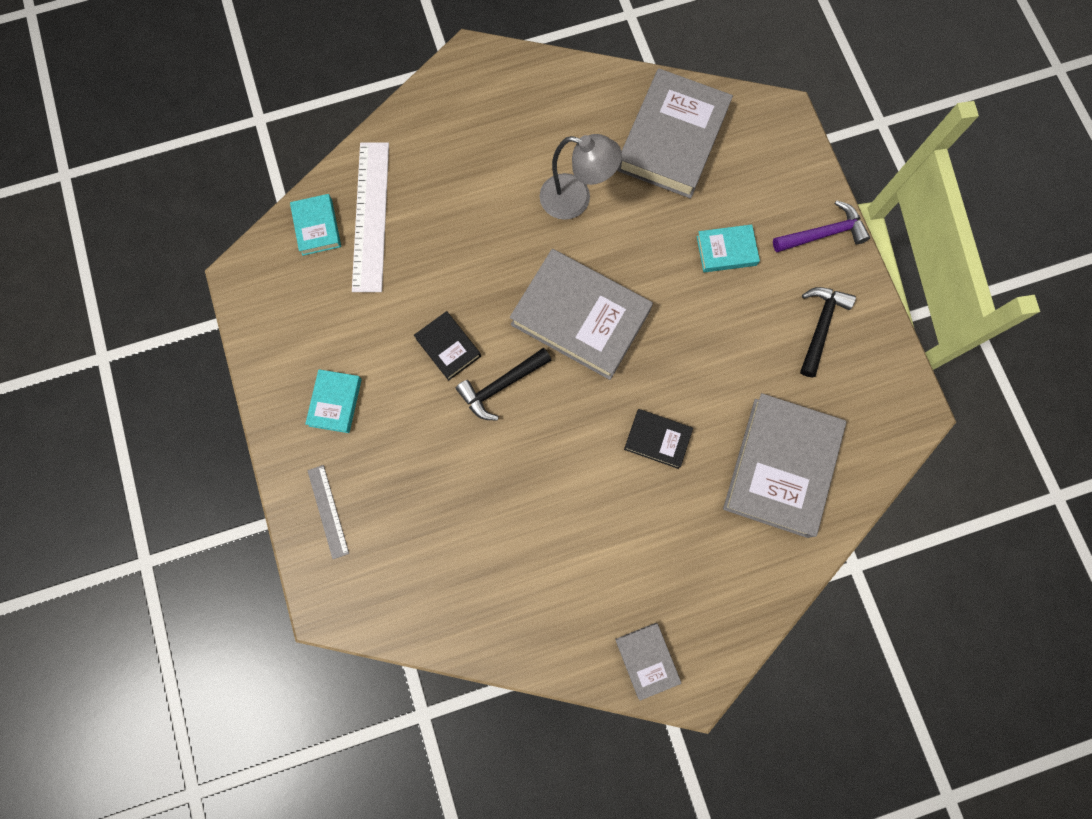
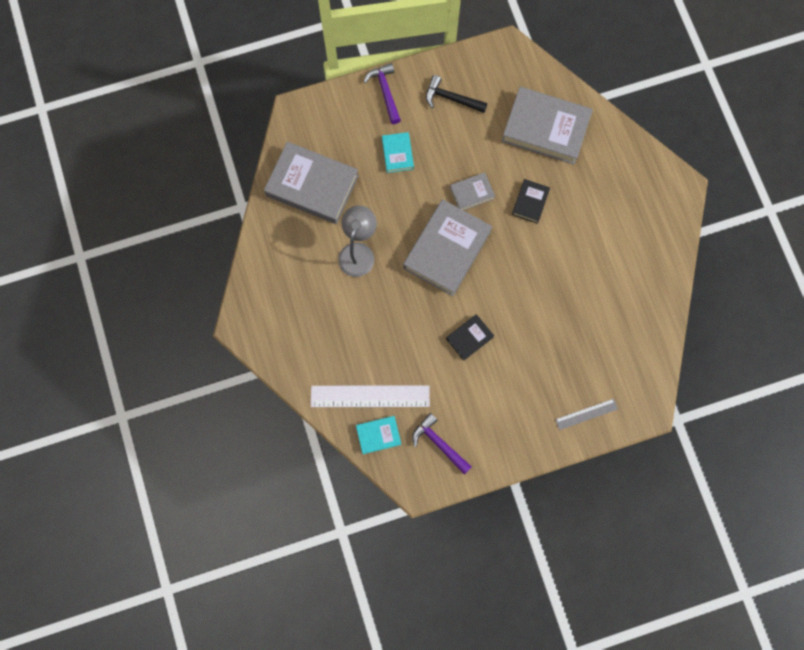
camera: 90 degrees left, 0 degrees up
turquoise book [305,369,362,433] -> none
black hammer [456,348,551,421] -> none
grey book [615,623,681,701] -> grey book moved to [450,172,495,210]
none -> purple hammer [412,413,472,475]

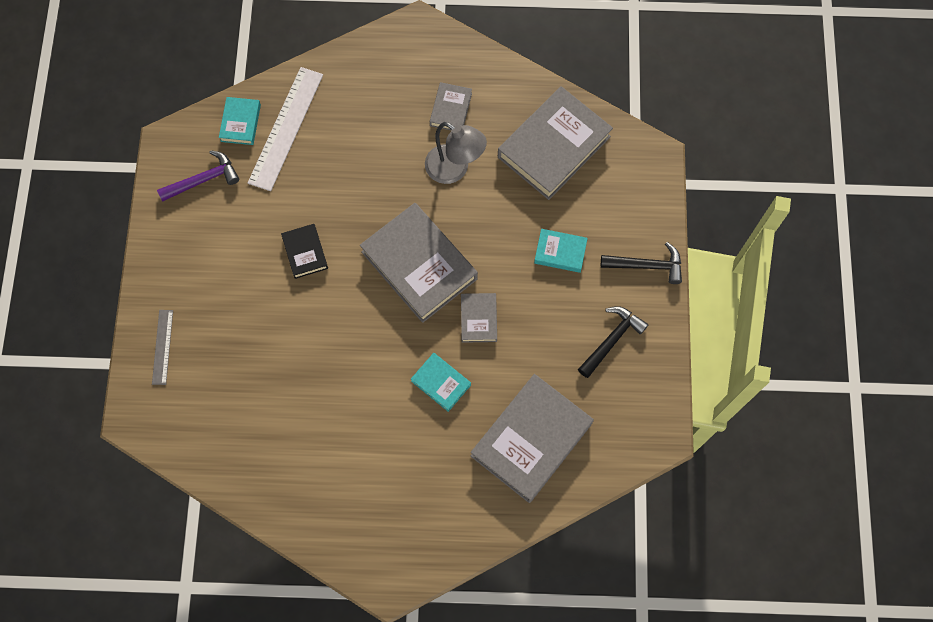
camera: 110 degrees right, 5 degrees down
purple hammer [363,63,401,124] -> black hammer [601,242,682,284]
black book [512,179,550,224] -> turquoise book [411,353,471,412]
none -> grey book [430,82,472,130]

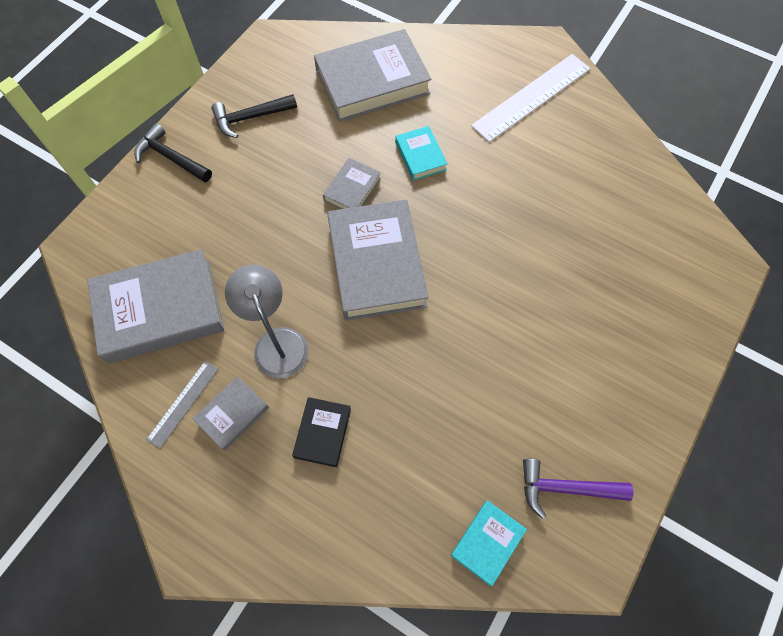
camera: 150 degrees left, 5 degrees down
grey ruler [152,310,173,385] -> grey ruler moved to [146,361,218,449]
white ruler [248,67,323,191] -> white ruler moved to [471,54,590,142]
black book [281,224,328,279] -> black book moved to [292,397,351,467]
turquoise book [534,229,588,273] -> none

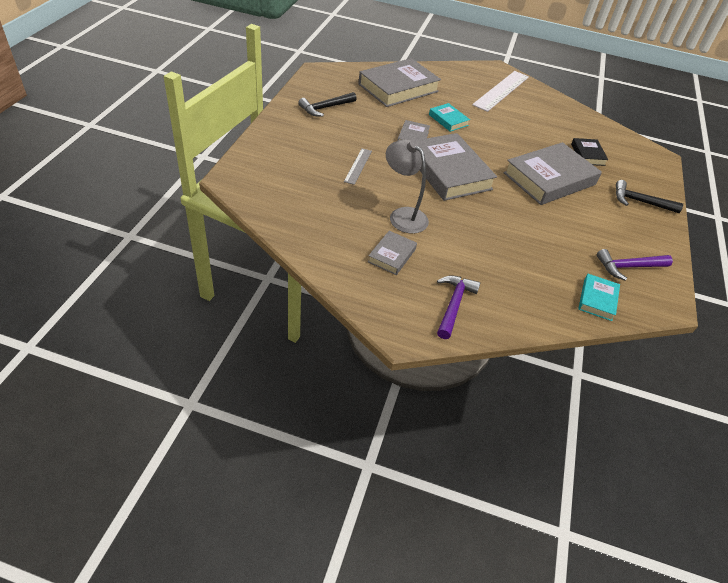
camera: 20 degrees left, 20 degrees down
grey book [87,249,224,363] -> grey book moved to [503,142,602,205]
black hammer [134,123,212,182] -> black hammer moved to [616,180,683,213]
grey ruler [146,361,218,449] -> grey ruler moved to [344,148,372,185]
black book [292,397,351,467] -> black book moved to [571,138,608,166]
none -> purple hammer [437,276,481,339]

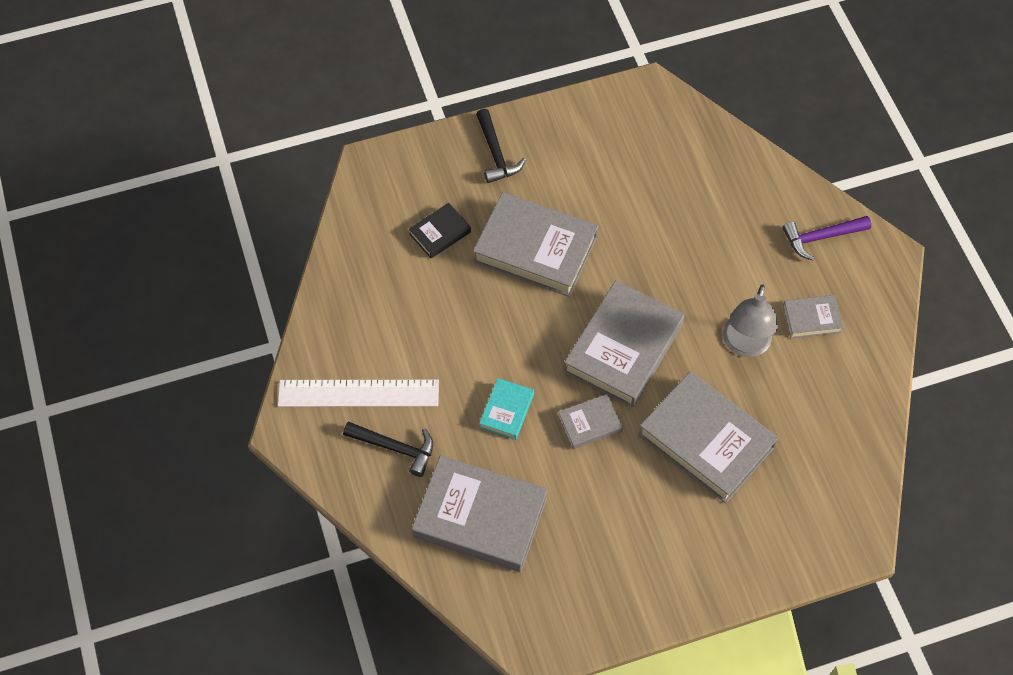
camera: 120 degrees left, 15 degrees up
black hammer [298,92,357,117] -> black hammer moved to [343,422,433,477]
grey ruler [344,148,372,185] -> grey book [638,371,778,503]
turquoise book [578,274,620,321] -> none
purple hammer [597,249,673,281] -> none

